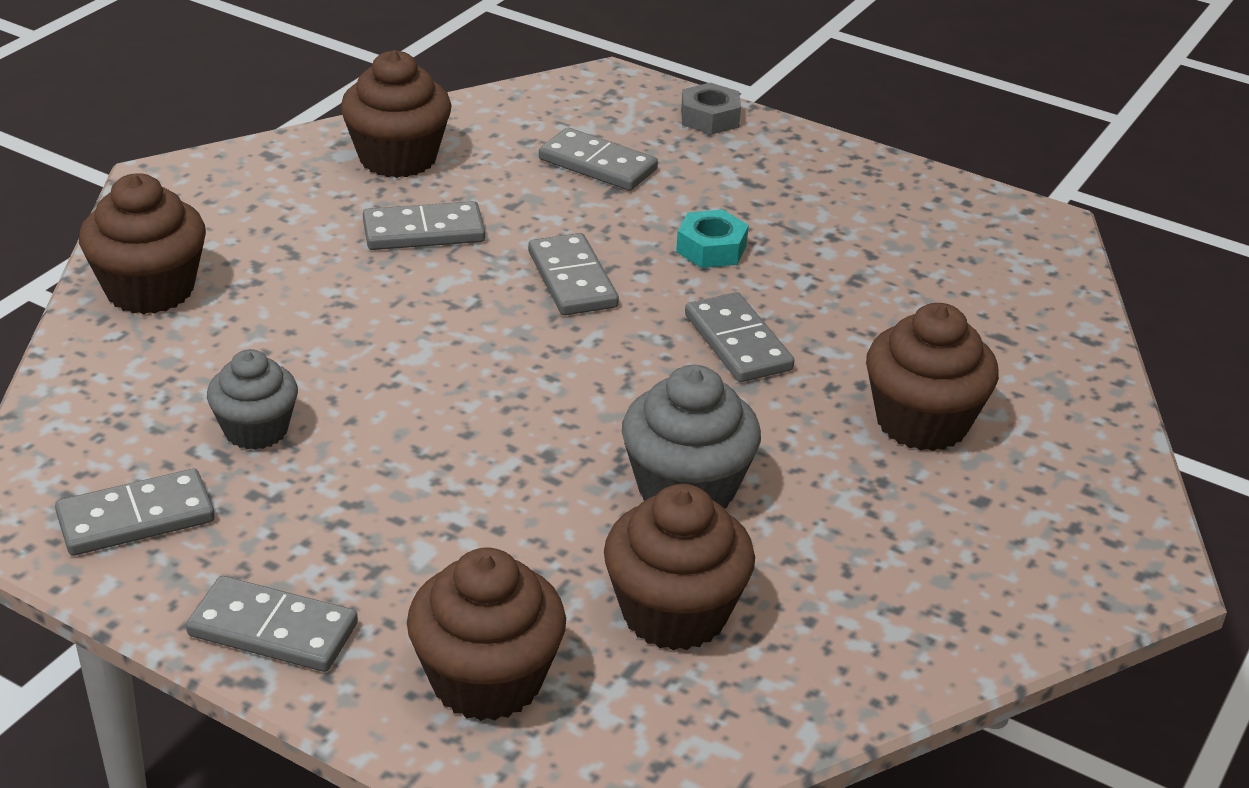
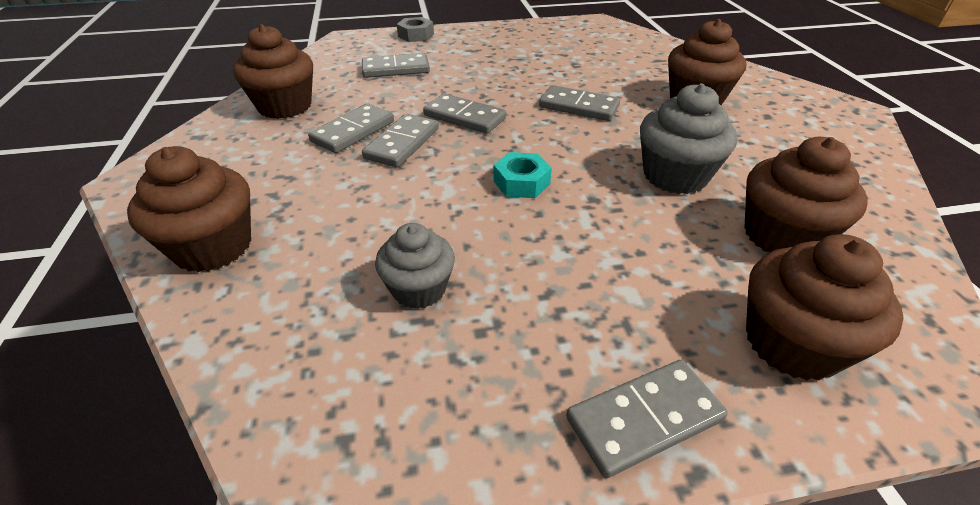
camera: 40 degrees left, 5 degrees up
grey domino [55,468,215,556] -> grey domino moved to [362,114,439,167]
turquoise nut [676,210,749,268] -> turquoise nut moved to [493,152,552,198]

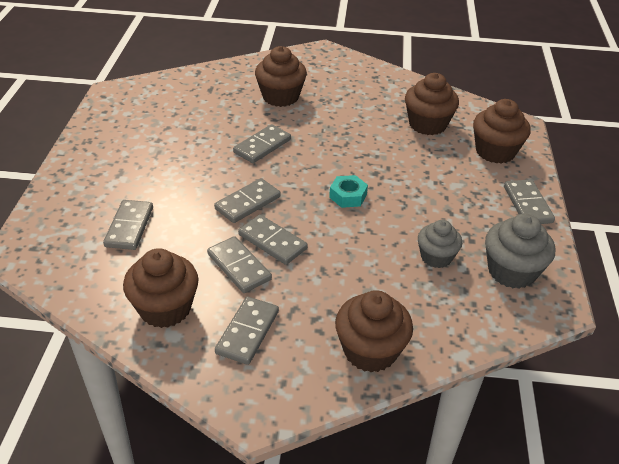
camera: 75 degrees left, 0 degrees up
grey nut [397,17,434,42] -> none
grey cupcake [640,83,737,194] -> grey cupcake moved to [485,214,555,289]
none -> grey domino [215,297,279,365]

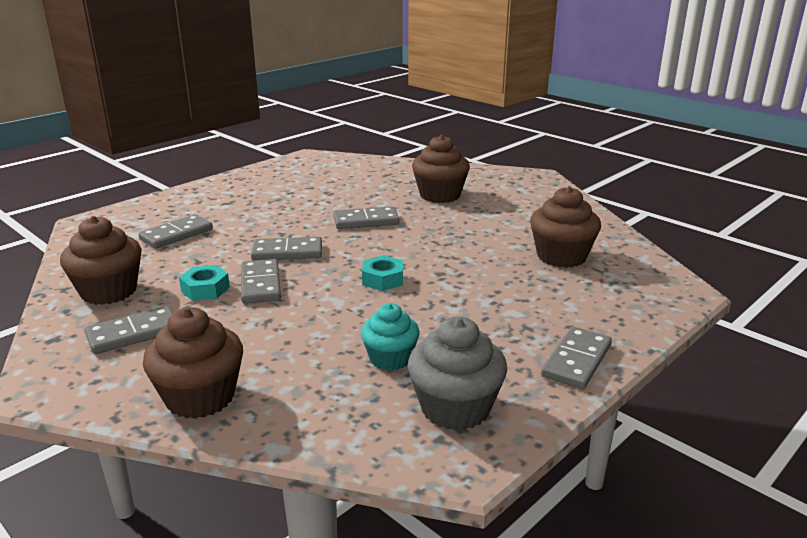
camera: 40 degrees right, 15 degrees down
grey domino [207,236,272,293] -> turquoise nut [179,265,230,301]
grey cupcake [418,220,462,268] -> turquoise cupcake [361,303,420,371]
brown cupcake [473,99,531,164] -> none

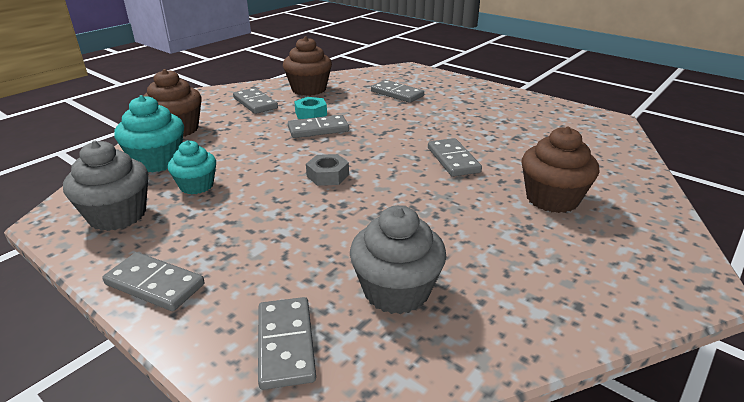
camera: 85 degrees right, 5 degrees up
grey domino [251,237,322,261] -> grey domino moved to [258,297,316,390]
turquoise nut [362,255,403,291] -> grey nut [306,154,349,186]
brown cupcake [530,186,601,268] -> grey cupcake [350,205,446,314]
none -> turquoise cupcake [114,95,184,173]

